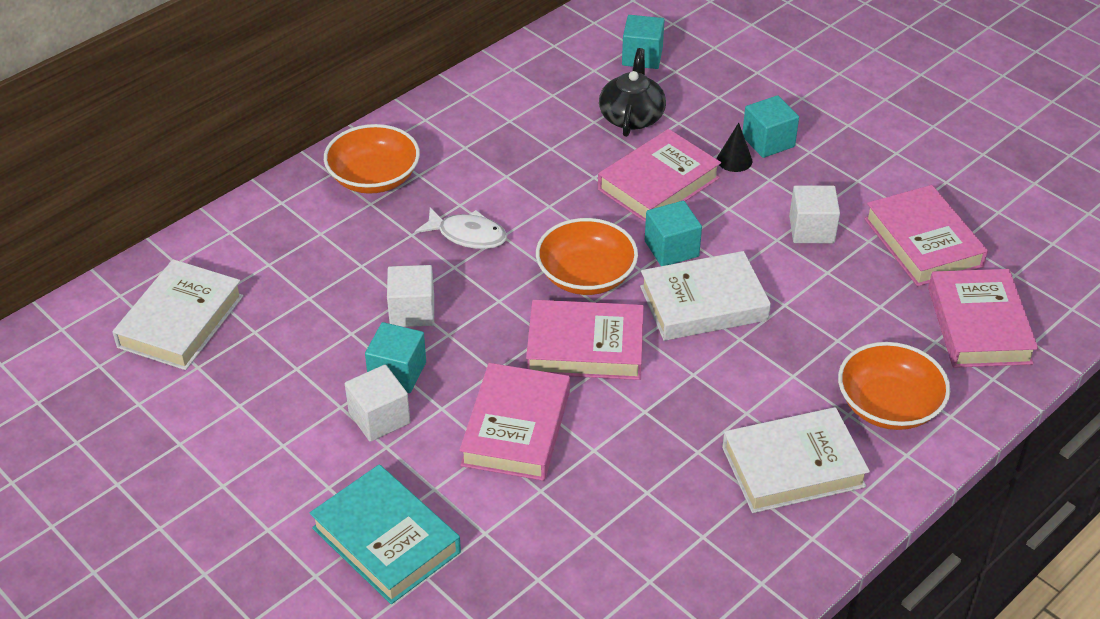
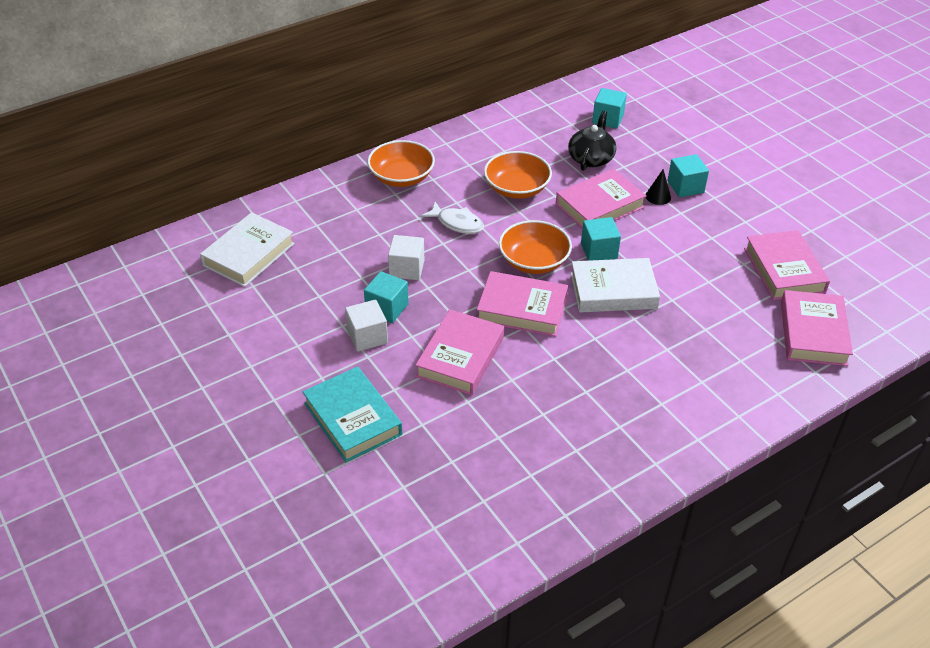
camera: 10 degrees right, 0 degrees up
white book [722,407,870,513] -> none
white cube [789,185,840,243] -> none
orange bowl [838,342,950,430] -> orange bowl moved to [484,151,552,199]

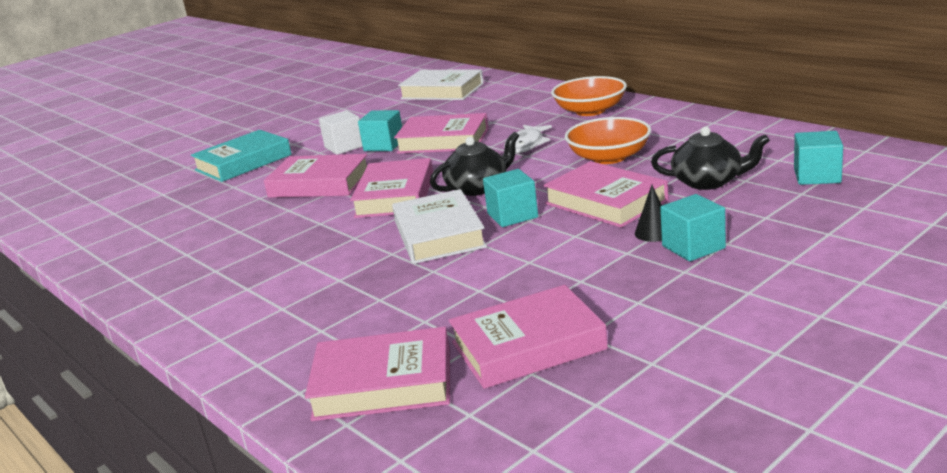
camera: 85 degrees right, 20 degrees down
white cube [388,235,424,280] -> pink book [394,113,489,154]
orange bowl [499,220,572,274] -> black teapot [430,132,519,196]

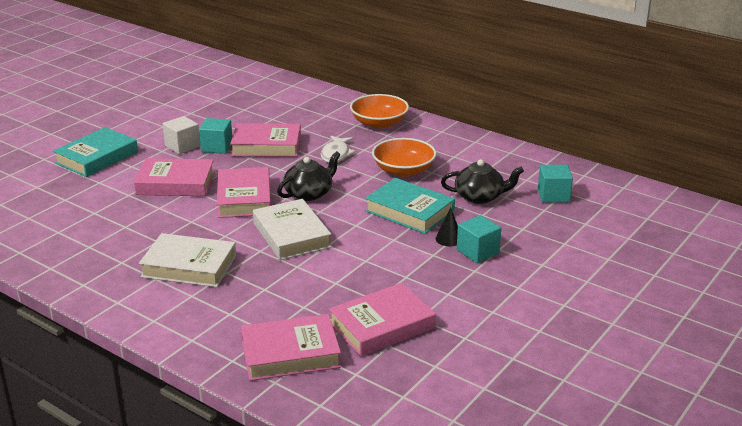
camera: 15 degrees left, 5 degrees up
white book [398,69,484,100] -> white book moved to [139,233,236,287]
turquoise cube [483,169,538,227] -> none
pink book [543,161,668,228] -> turquoise book [365,178,455,234]

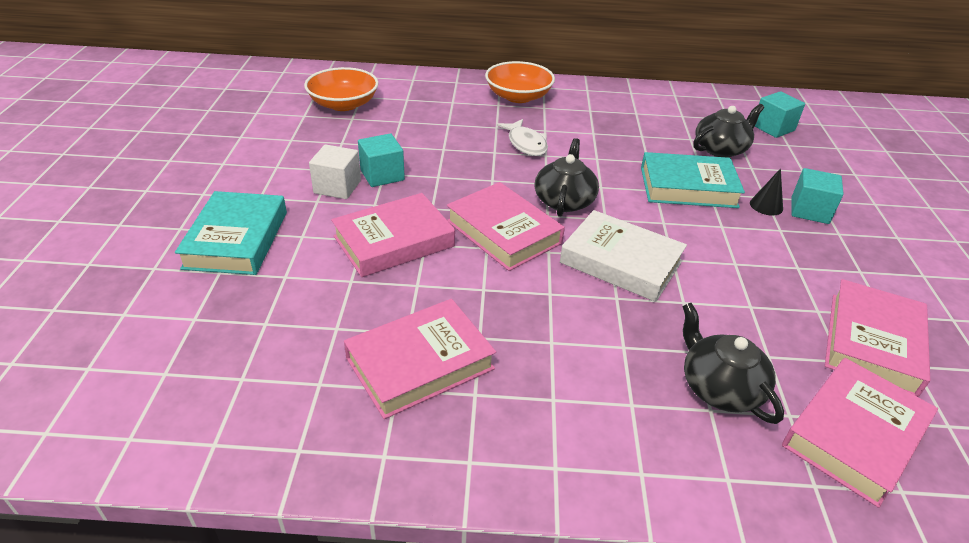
camera: 35 degrees left, 10 degrees up
white book [139,233,236,287] -> none
pink book [230,123,301,157] -> pink book moved to [344,299,496,419]
orange bowl [372,138,437,177] -> orange bowl moved to [304,67,379,111]
none -> black teapot [682,303,784,424]

